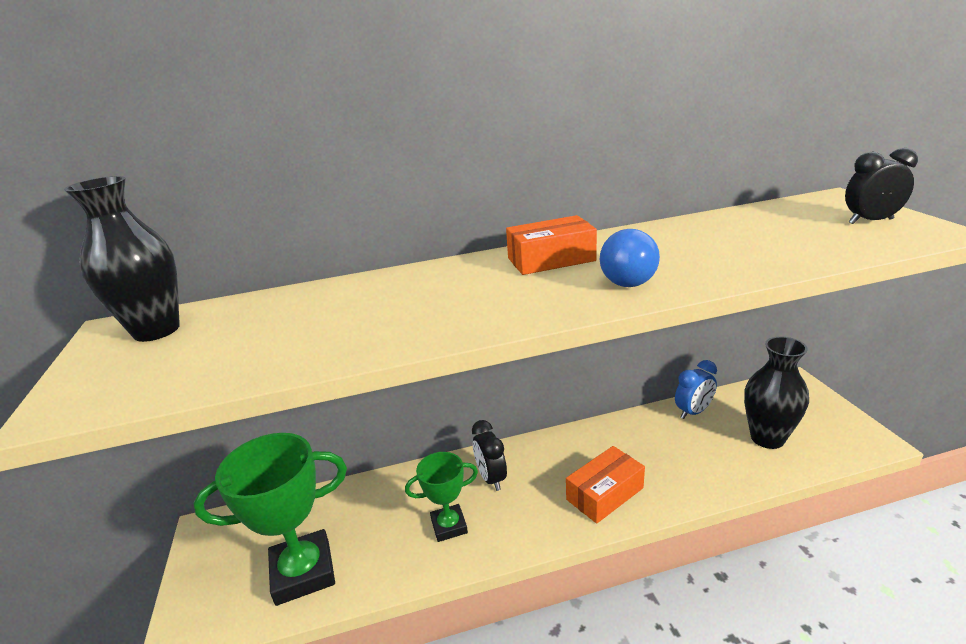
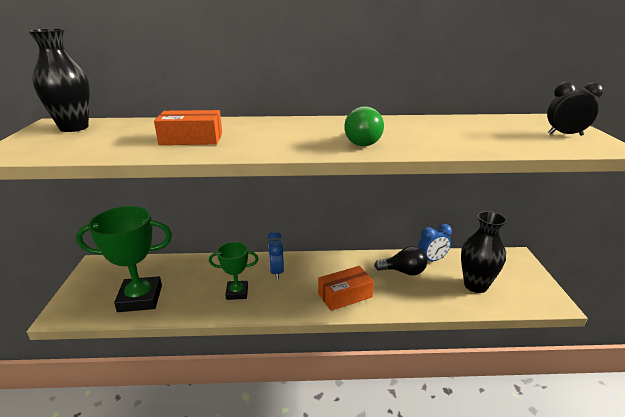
camera: 10 degrees right, 0 degrees up
black clock [472,420,507,491] -> blue clock [268,231,284,280]
orange box [506,215,597,275] -> orange box moved to [154,110,222,145]
blue light bulb [600,229,660,287] -> green light bulb [344,106,384,146]
none -> black light bulb [374,246,427,276]

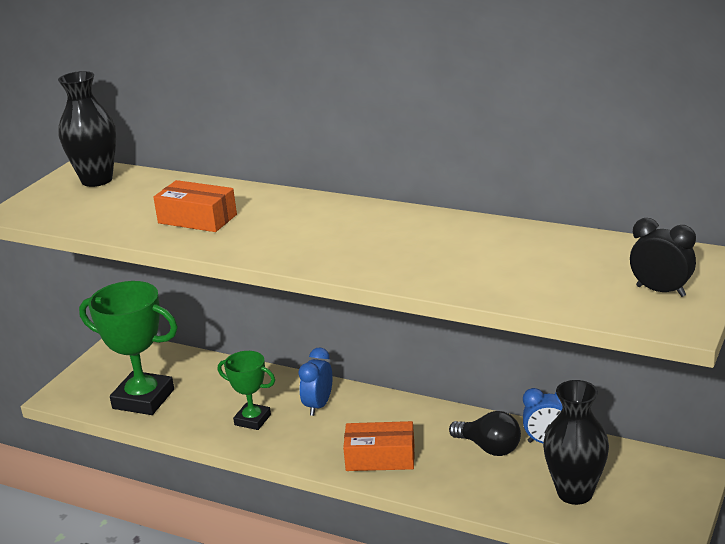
camera: 30 degrees right, 0 degrees up
green light bulb [344,106,384,146] -> none

